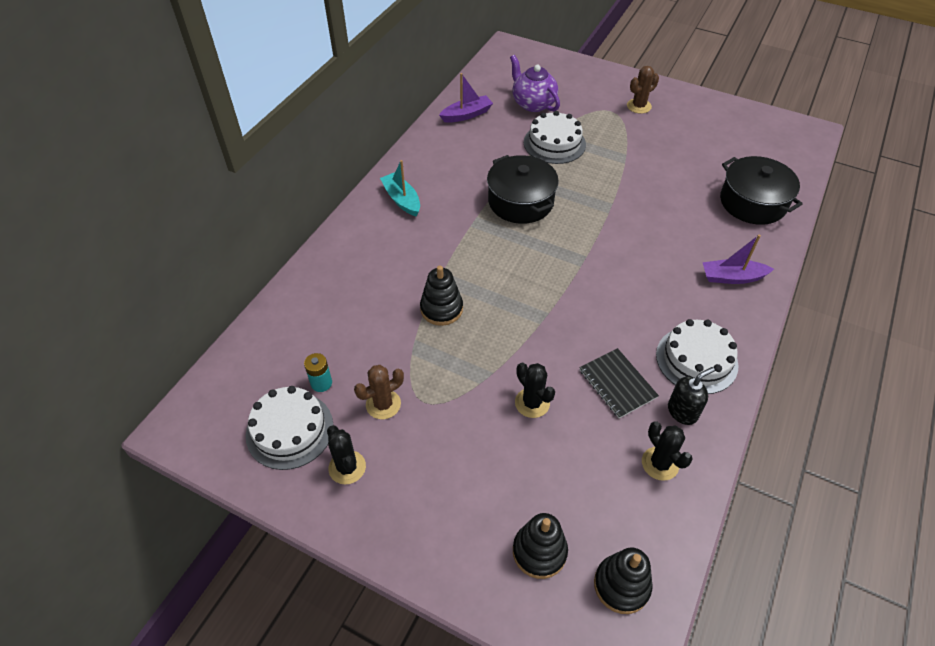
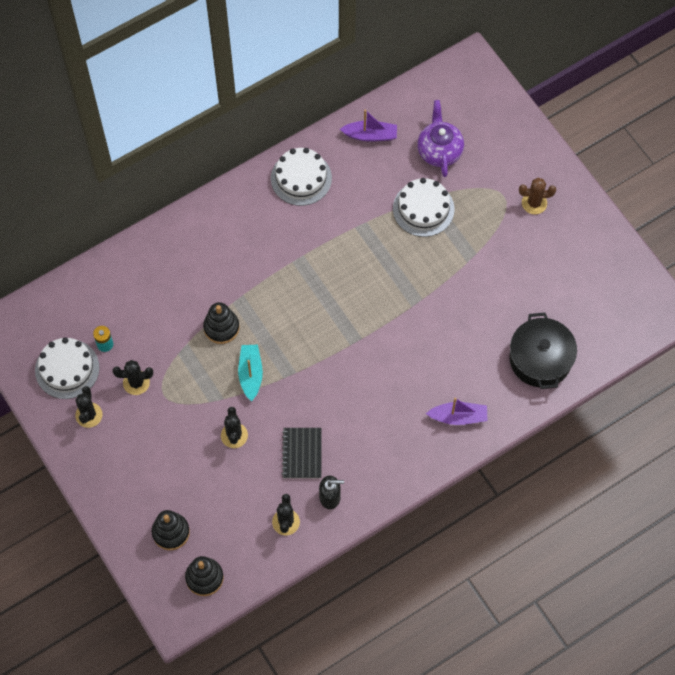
camera: 30 degrees right, 15 degrees up
brown cactus [354,365,404,419] -> black cactus [113,360,153,395]
turquoise boat [380,160,420,216] -> turquoise boat moved to [238,344,263,401]
black pot [487,155,559,224] -> none
white cake [656,319,739,394] -> white cake moved to [271,148,332,206]
purple boat [702,235,774,284] -> purple boat turned 150 degrees clockwise [426,398,488,425]

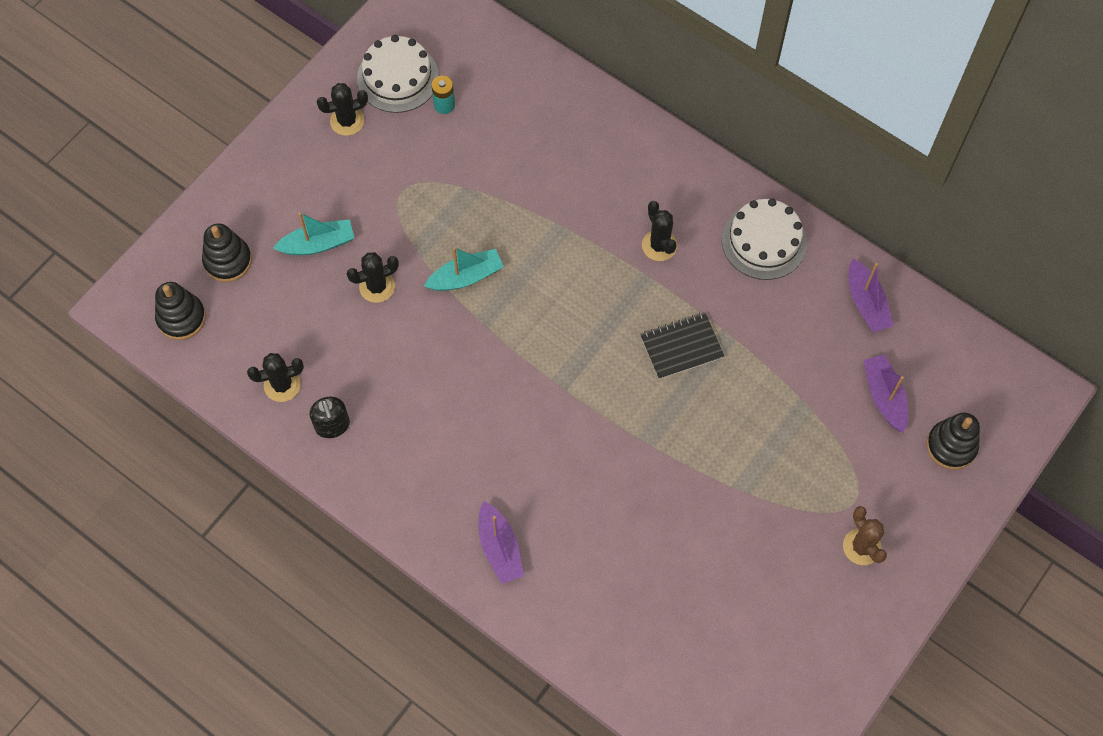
camera: 70 degrees right, 0 degrees up
black cactus [113,360,153,395] -> black cactus moved to [642,201,677,261]
black stacking toy [203,302,239,344] -> black stacking toy moved to [926,413,980,470]
black notebook [282,428,322,478] -> black notebook moved to [640,313,724,380]
white cake [393,178,454,237] -> none
purple teapot [417,100,464,177] -> purple boat [864,354,908,433]
black pot [509,312,577,389] -> none
none -> turquoise boat [273,212,354,255]

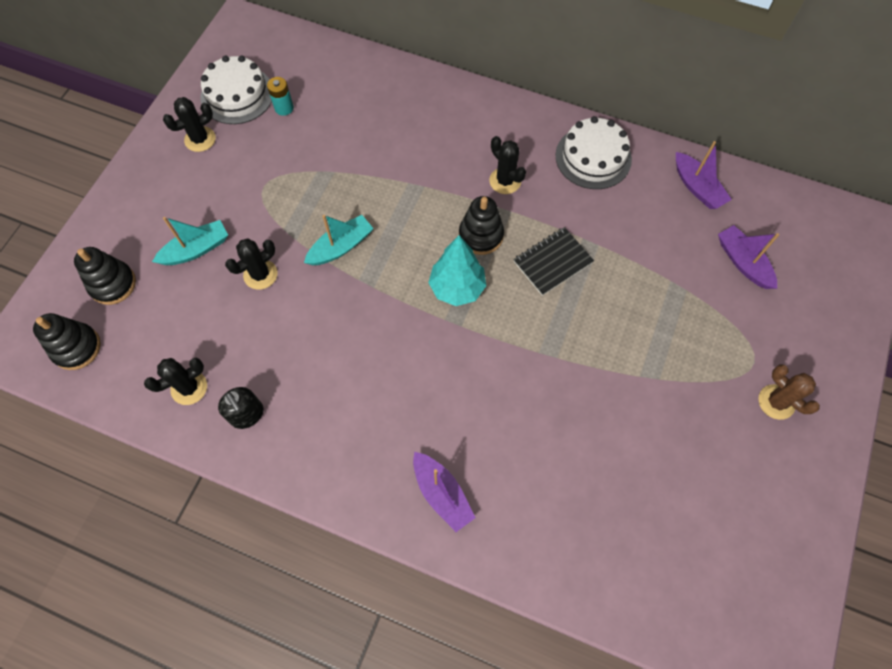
camera: 15 degrees left, 0 degrees up
black stacking toy [926,413,980,470] -> black stacking toy moved to [459,196,504,255]
none -> turquoise tree [428,235,487,306]

